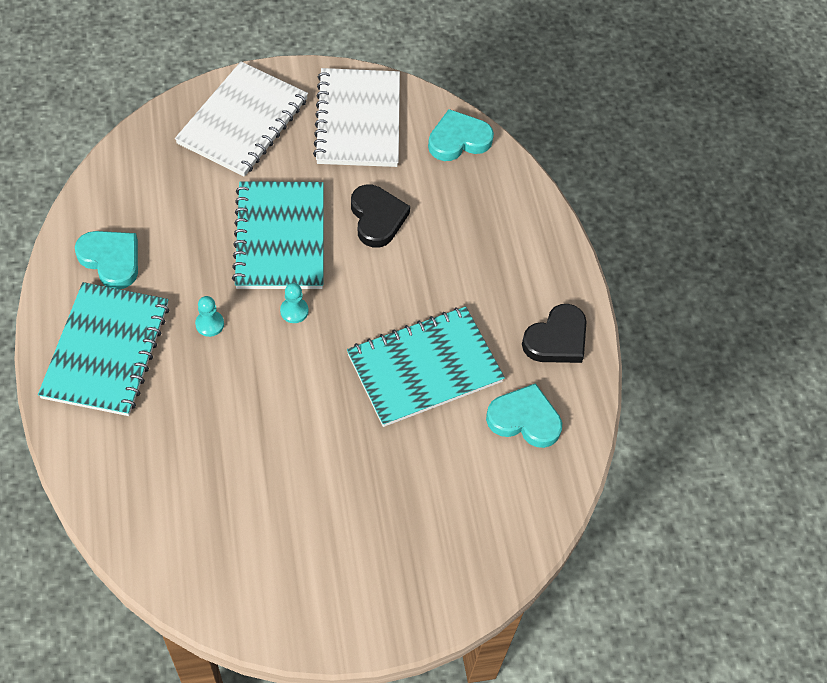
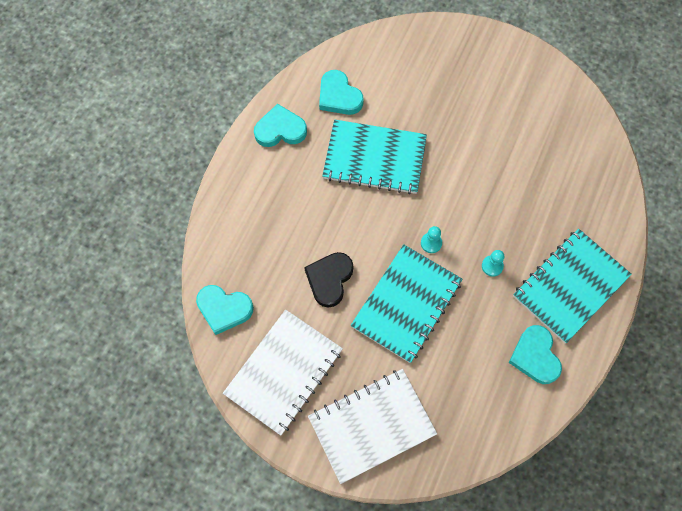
camera: 140 degrees left, 10 degrees up
black heart [522,304,587,363] -> turquoise heart [254,104,307,147]

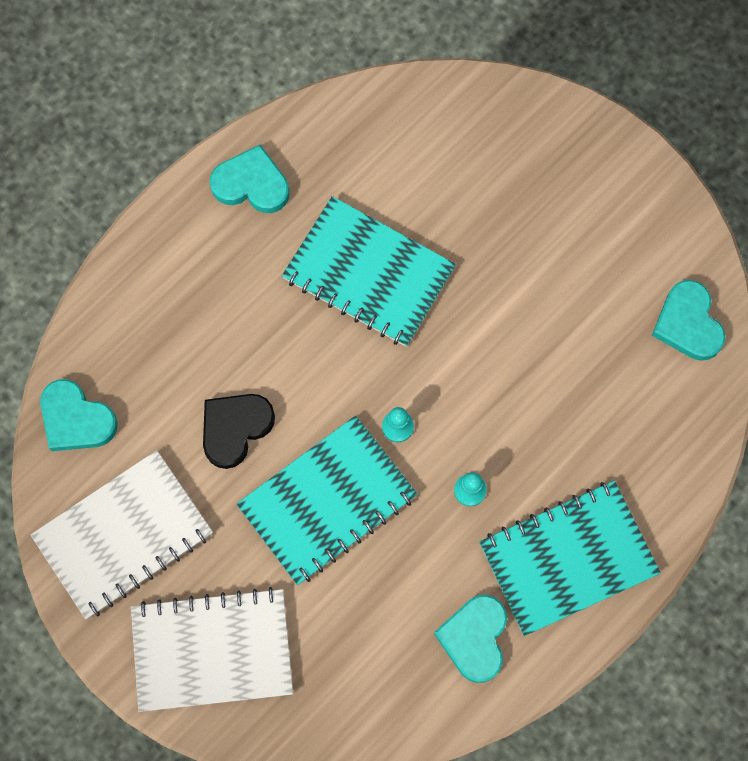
camera: 20 degrees right, 5 degrees up
turquoise heart [319,70,364,115] -> turquoise heart moved to [652,280,726,361]

